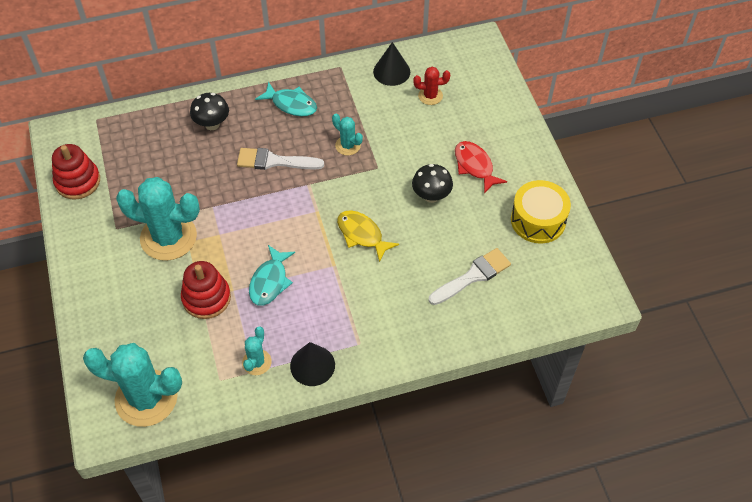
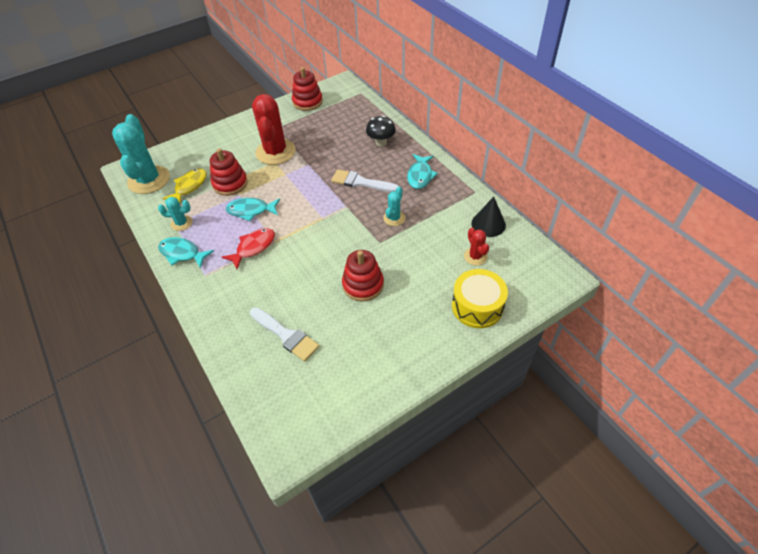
camera: 75 degrees right, 5 degrees down
turquoise cactus [116,177,200,261] -> red cactus [252,94,296,165]
white brush [237,148,324,170] -> white brush turned 60 degrees counterclockwise [331,169,399,192]
black cone [290,342,335,386] -> turquoise fish [158,237,214,268]
yellow fish [337,210,399,262] -> yellow fish moved to [162,168,206,203]
black mushroom [412,164,453,203] -> red stacking toy [342,250,384,301]
red fish [455,141,507,194] -> red fish moved to [222,228,275,269]
yellow drum [511,180,571,243] -> yellow drum moved to [452,269,508,328]

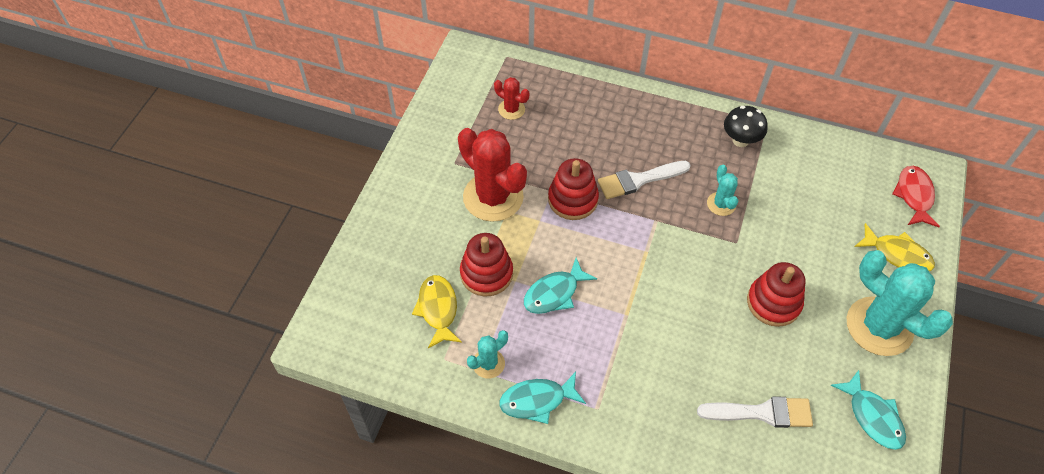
camera: 40 degrees left, 5 degrees up
turquoise cactus [112,114,170,194] -> turquoise cactus moved to [846,250,953,356]
red fish [222,228,275,269] -> red fish moved to [892,166,940,227]
red stacking toy [292,67,323,111] -> red stacking toy moved to [548,158,599,220]
black mushroom [366,116,396,146] -> black mushroom moved to [724,106,768,147]
turquoise fish [407,154,438,189] -> turquoise fish moved to [831,370,906,450]
yellow drum [452,269,508,328] -> yellow fish [854,223,935,271]
red cactus [464,228,489,265] -> red cactus moved to [494,77,529,120]
black cone [471,197,506,237] -> none

